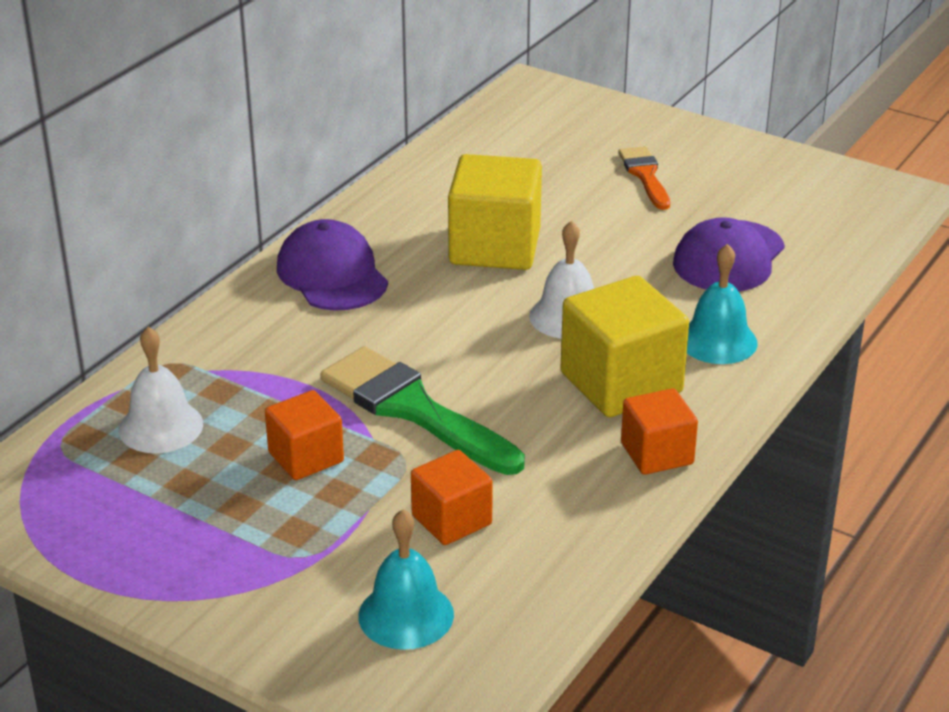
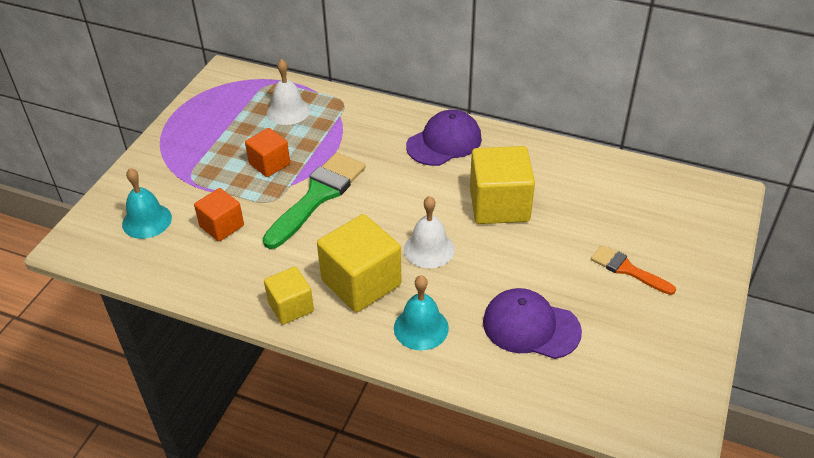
camera: 80 degrees right, 10 degrees up
orange brush [618,146,670,210] -> orange brush turned 120 degrees counterclockwise [591,245,676,295]
orange cube [621,388,698,475] -> yellow cube [264,266,314,325]

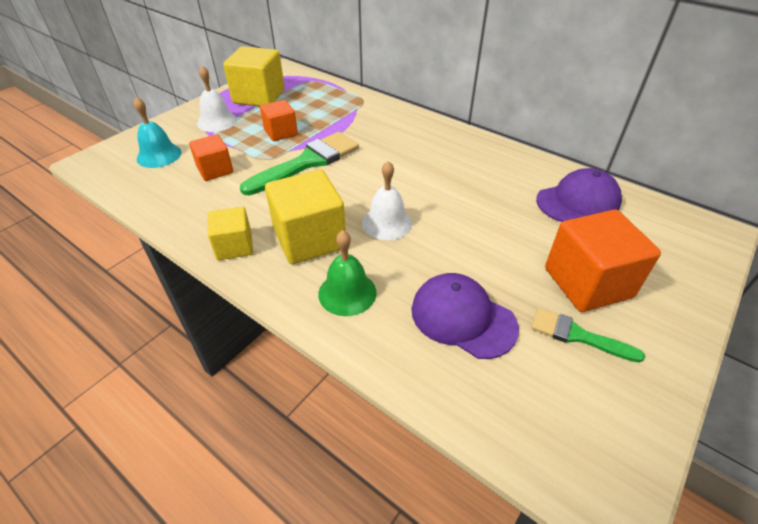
camera: 15 degrees right, 0 degrees up
white bell [267,59,310,125] -> white bell moved to [197,66,237,132]
turquoise bell [394,275,449,350] -> green bell [318,230,377,316]
purple cap [406,110,482,166] -> purple cap moved to [536,168,622,222]
yellow cube [470,146,535,224] -> yellow cube moved to [223,46,285,106]
orange brush [591,245,676,295] -> orange cube [545,210,661,312]
none -> green brush [531,308,645,363]

